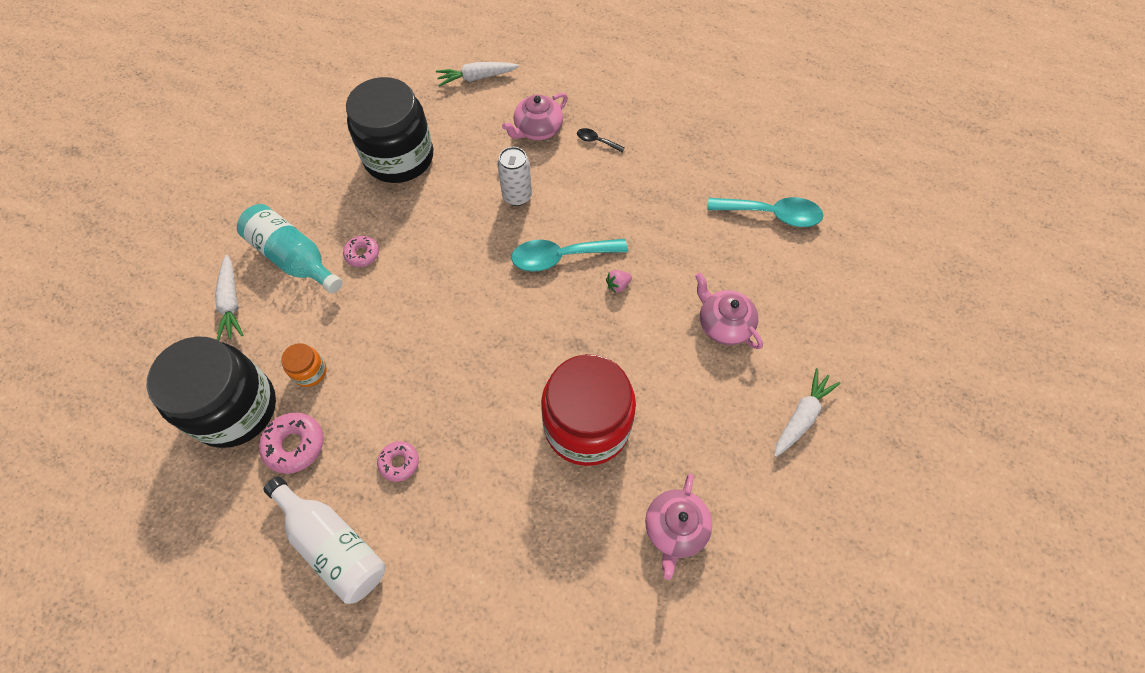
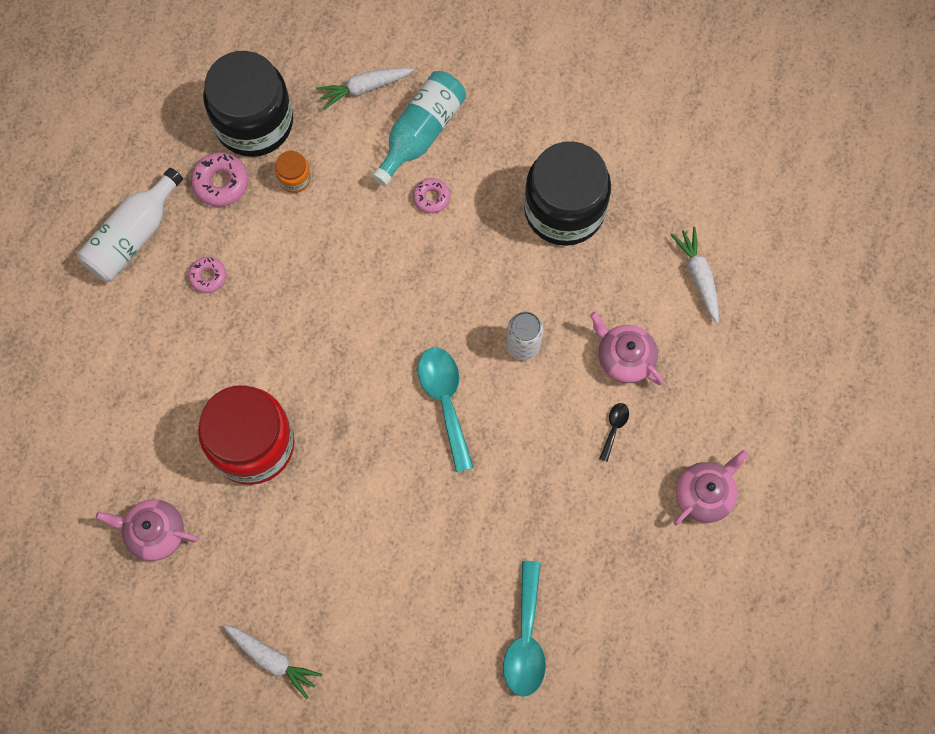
camera: 85 degrees right, 10 degrees up
pink strawberry [606,270,632,293] -> none
pink teapot [695,272,763,349] -> pink teapot moved to [674,450,748,526]

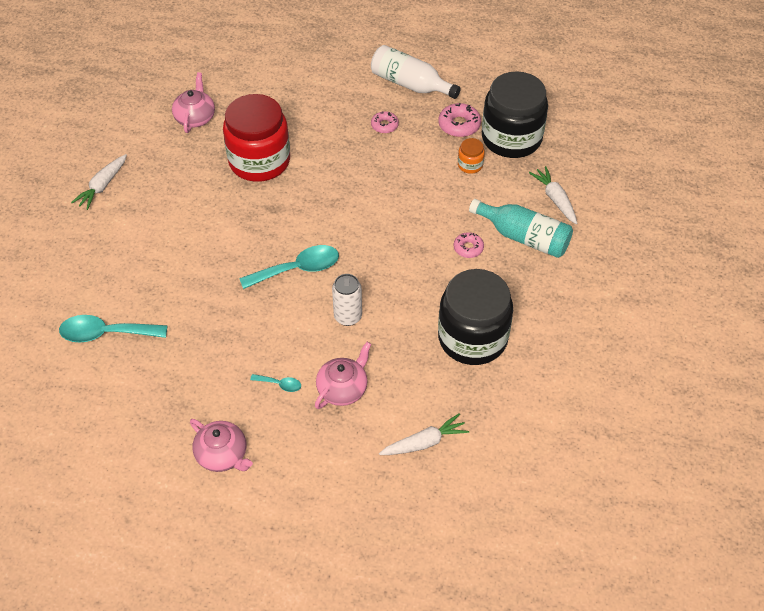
camera: 85 degrees right, 20 degrees down
black spoon [599,403,629,462] -> turquoise spoon [250,374,301,392]

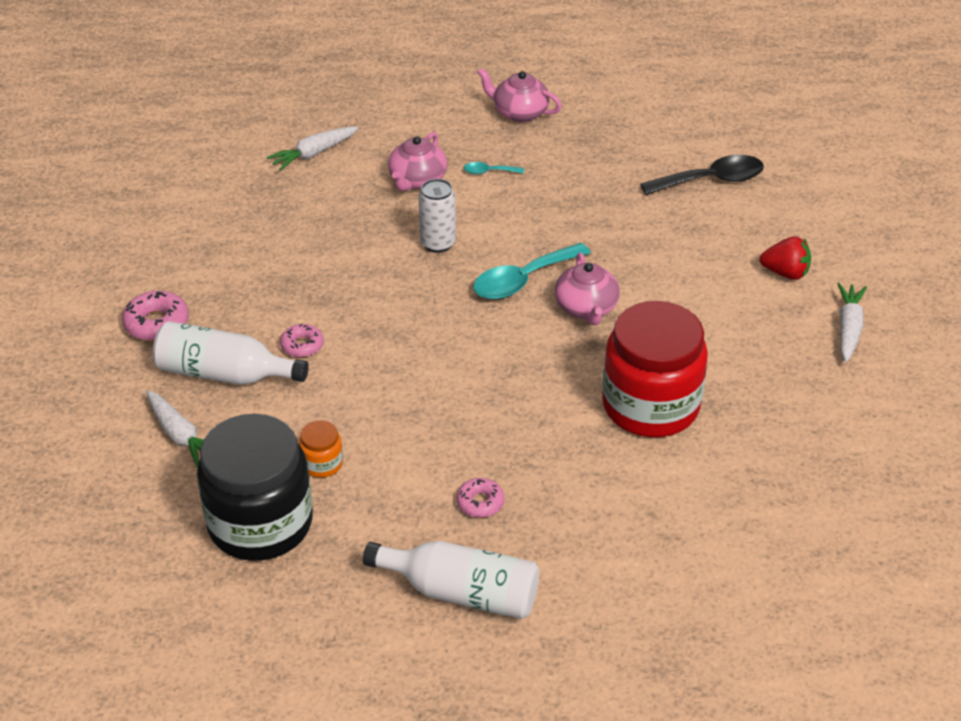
camera: 165 degrees right, 10 degrees down
turquoise spoon [59,315,168,343] -> black spoon [640,155,764,195]
pink teapot [172,72,215,133] -> pink teapot moved to [555,253,620,325]
pink donut [438,103,481,137] -> pink donut moved to [122,291,189,341]
black jar [438,269,513,365] -> none
turquoise bottle [469,199,573,258] -> white bottle [153,321,309,385]
none -> red strawberry [760,236,811,280]

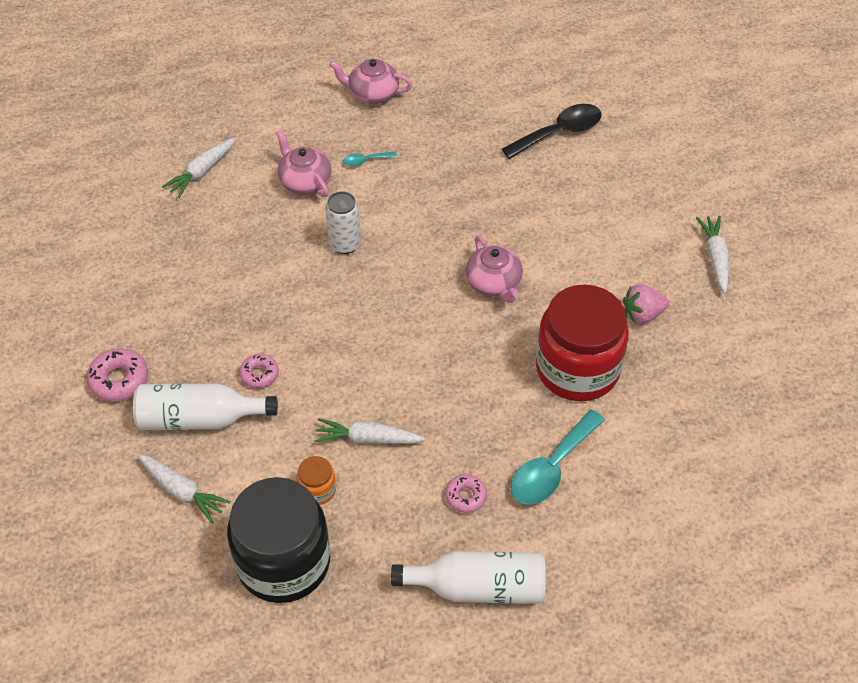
camera: 15 degrees left, 10 degrees up
pink teapot [388,132,447,191] -> pink teapot turned 135 degrees clockwise [276,129,332,197]
turquoise spoon [473,243,591,299] -> turquoise spoon moved to [511,410,605,505]
red strawberry [760,236,811,280] -> none
none -> white carrot [314,418,425,444]
none -> pink strawberry [623,284,669,324]

